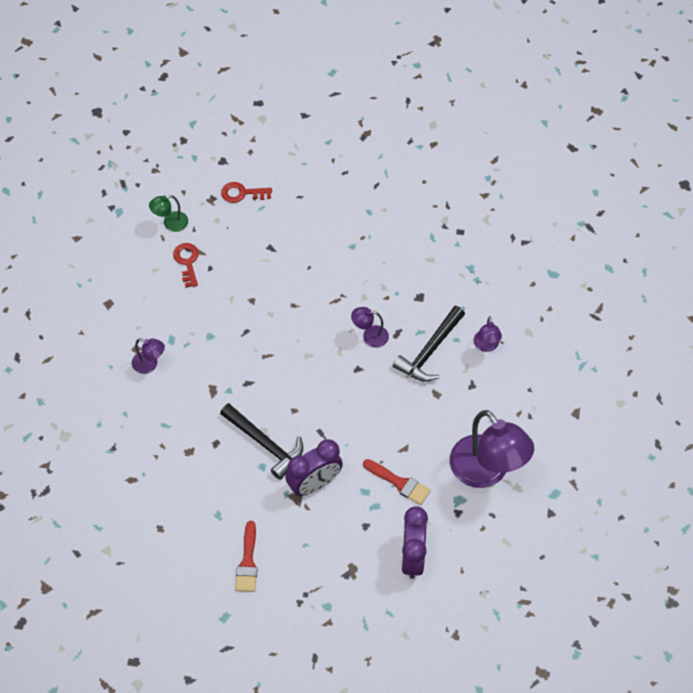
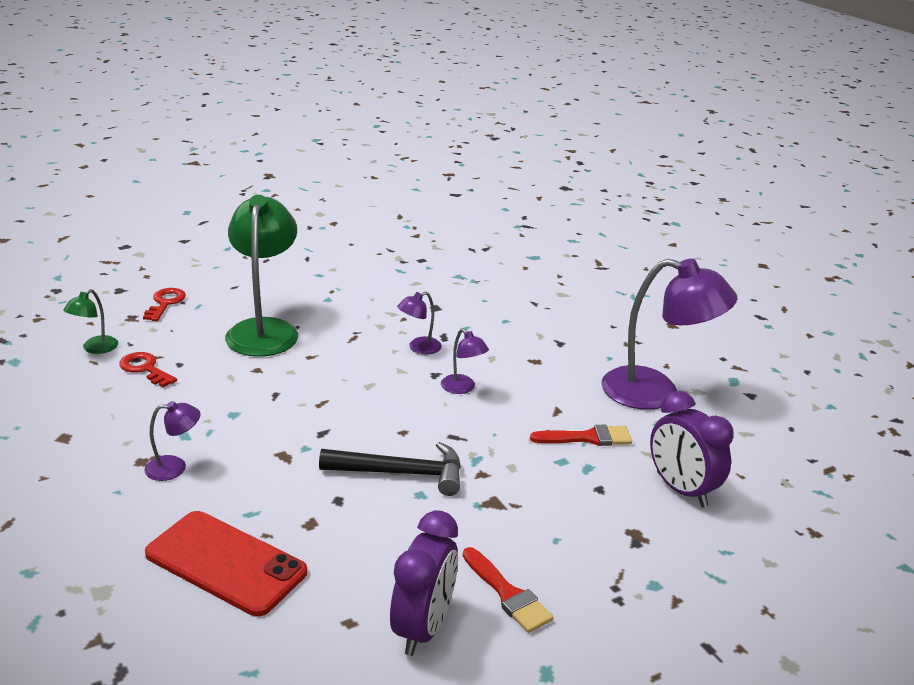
camera: 40 degrees left, 30 degrees down
red key [221,182,272,203] -> red key turned 135 degrees clockwise [143,288,186,321]
purple clock [285,439,343,496] -> purple clock moved to [390,510,458,656]
black hammer [393,306,465,382] -> none
purple lamp [474,316,502,352] -> purple lamp moved to [441,328,489,394]
none -> red phone [145,511,307,616]
none -> green lamp [225,195,298,357]

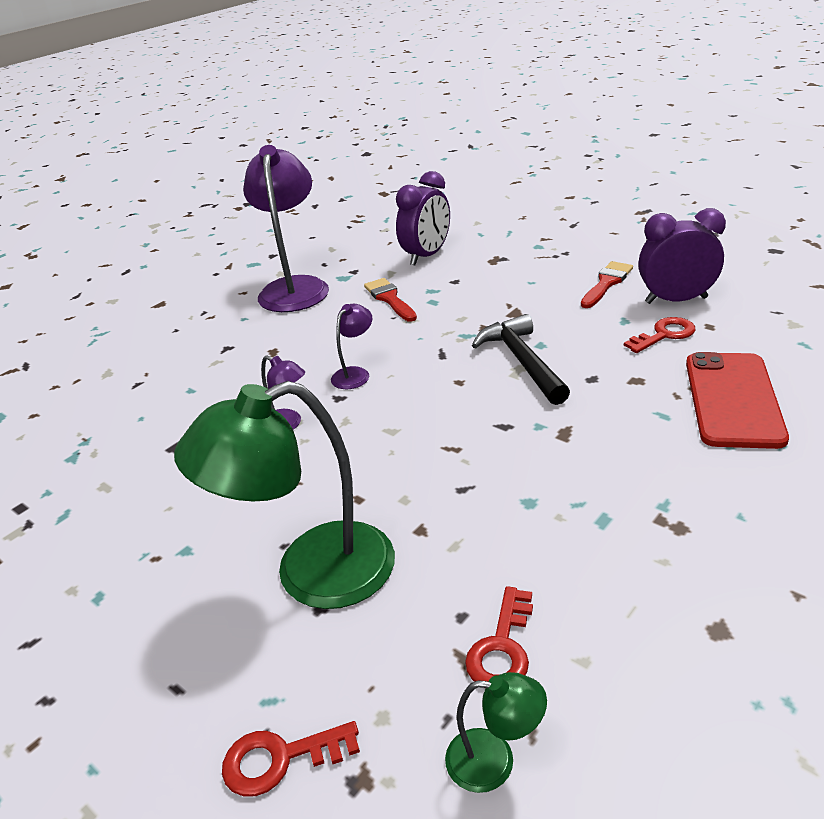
camera: 105 degrees left, 5 degrees up
purple lamp [144,401,201,481] -> none
none -> red key [624,317,696,353]

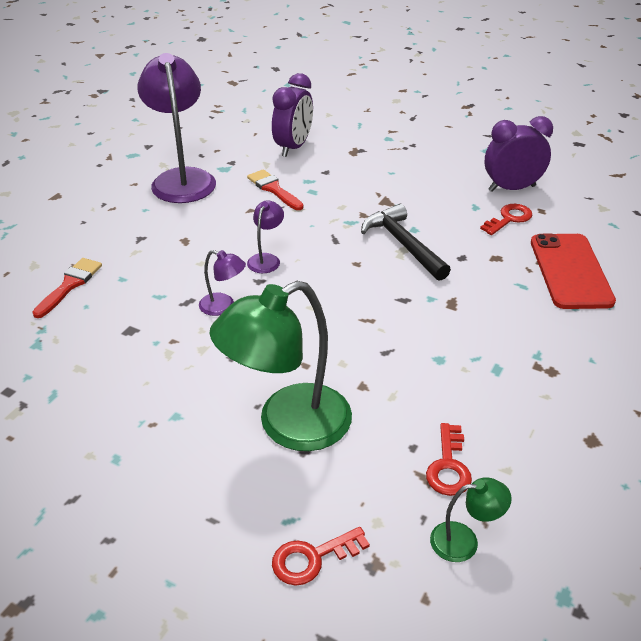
camera: 15 degrees left, 5 degrees up
red brush [581,261,633,308] -> red brush moved to [33,258,102,318]

